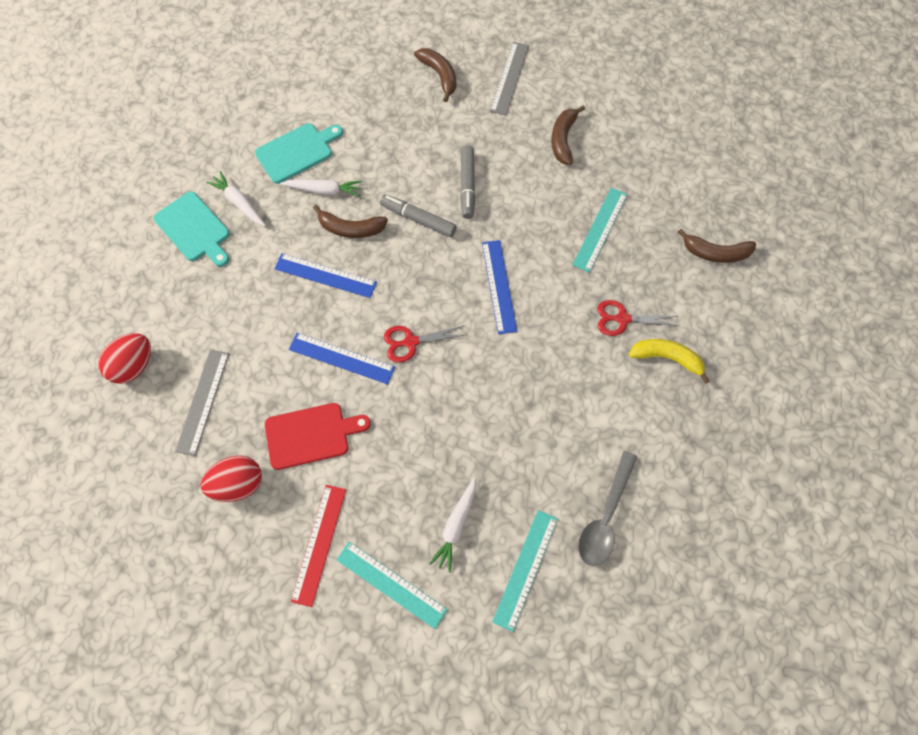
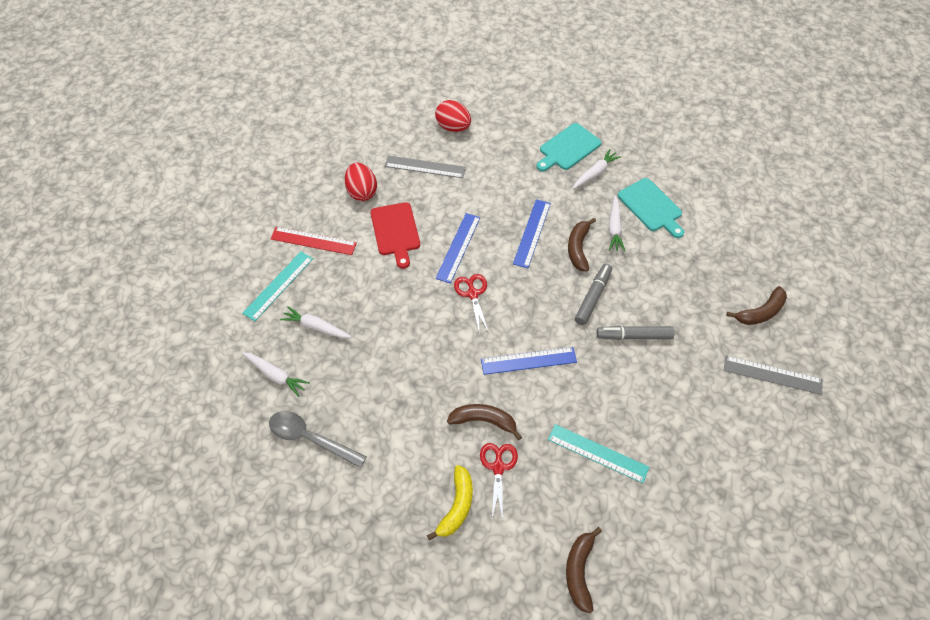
camera: 90 degrees right, 10 degrees down
turquoise ruler [492,510,558,632] -> white carrot [242,352,310,397]
brown banana [551,105,585,165] -> brown banana moved to [447,404,522,440]

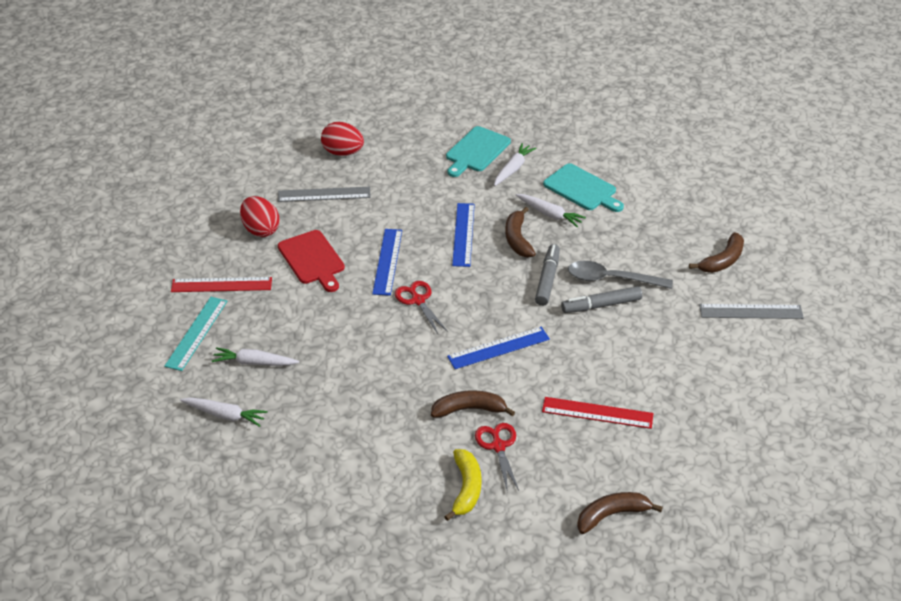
camera: 15 degrees left, 15 degrees down
grey spoon [269,411,367,468] -> grey spoon moved to [568,261,673,289]
turquoise ruler [548,424,649,483] -> red ruler [542,397,654,429]
brown banana [566,527,602,613] -> brown banana turned 75 degrees clockwise [577,492,663,534]
white carrot [609,195,625,252] -> white carrot turned 45 degrees counterclockwise [516,194,586,227]

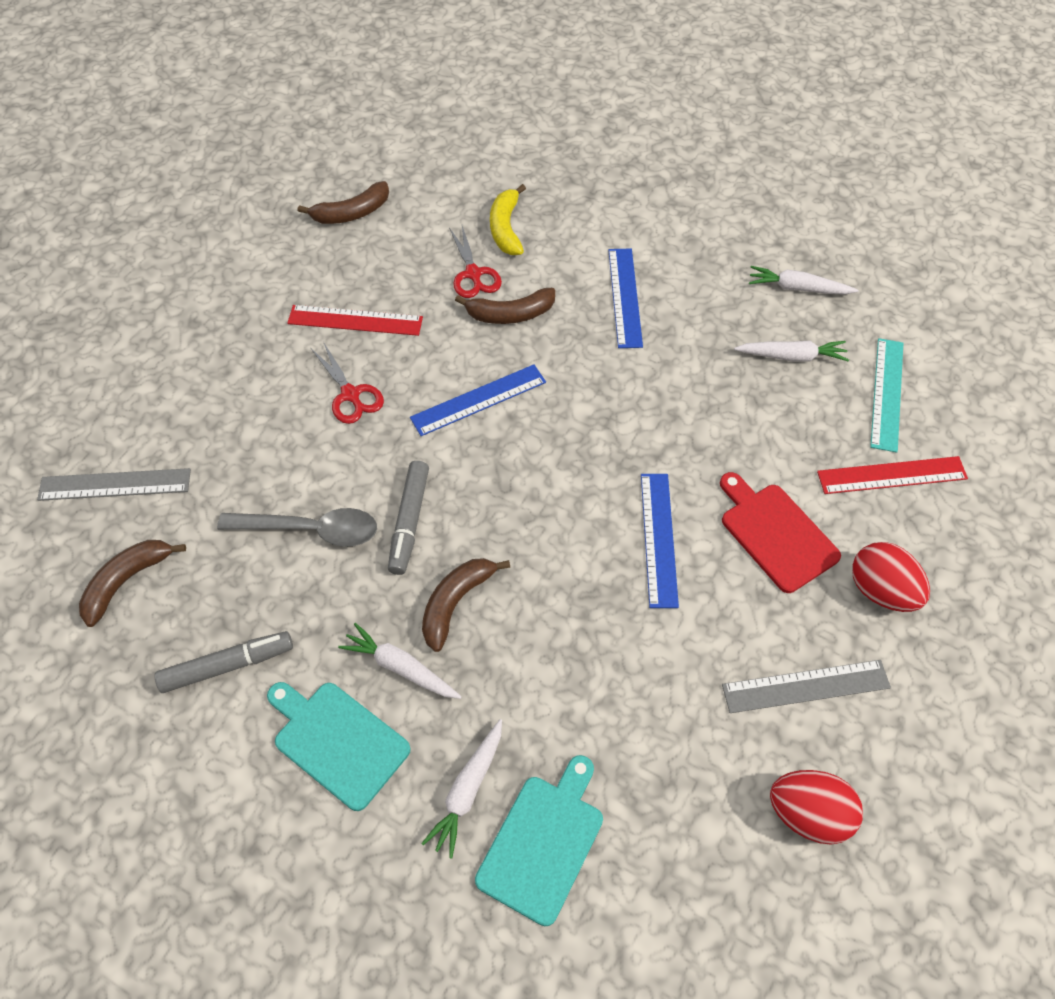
camera: 175 degrees right, 15 degrees up
red scissors [395,281,448,334] -> red scissors moved to [311,343,384,424]
blue ruler [452,203,475,267] -> blue ruler moved to [608,249,643,348]
brown banana [505,207,536,258] -> brown banana turned 135 degrees counterclockwise [422,558,510,652]
grey marker [561,286,642,313] -> grey marker moved to [154,631,293,693]

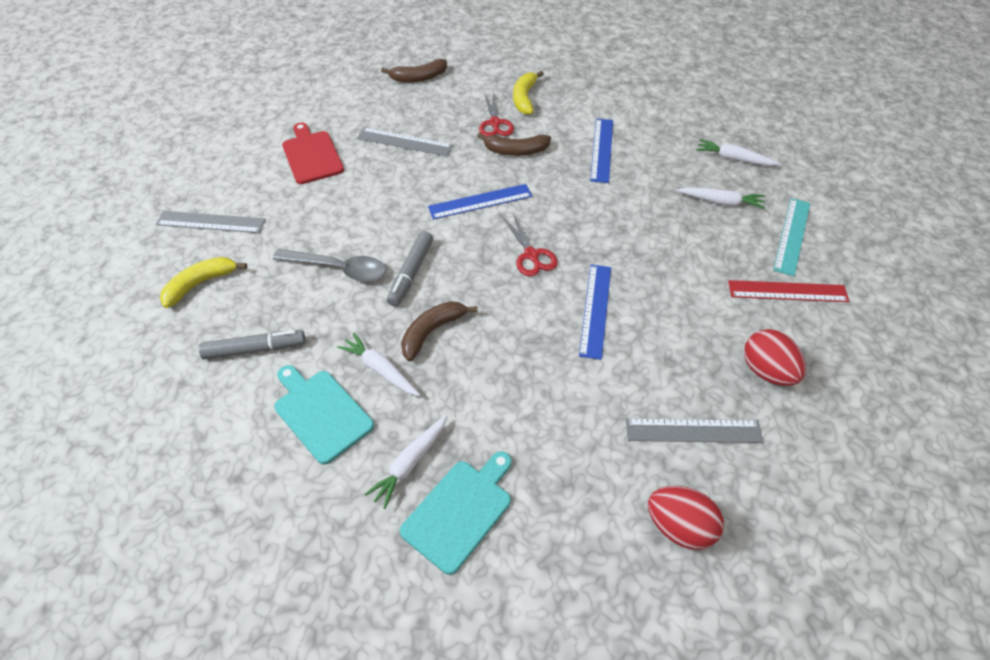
camera: 10 degrees right, 5 degrees down
brown banana [79,540,186,627] -> yellow banana [160,257,247,308]
red ruler [287,305,423,336] -> grey ruler [357,128,453,156]
red scissors [311,343,384,424] -> red scissors moved to [503,214,558,276]
red cutting board [720,472,841,593] -> red cutting board moved to [282,122,344,184]

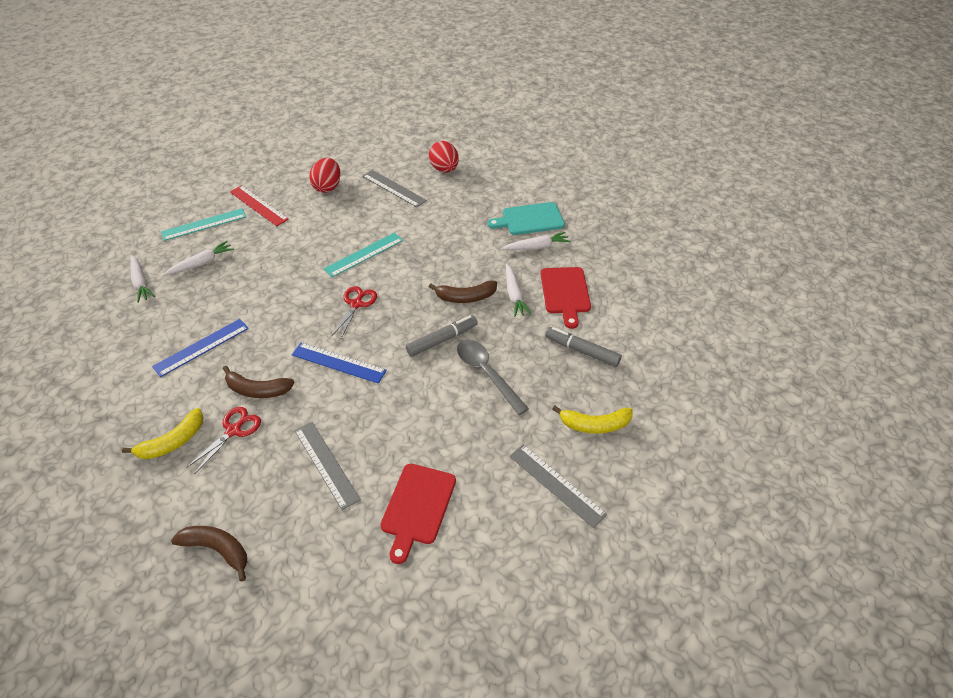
camera: 140 degrees left, 5 degrees down
turquoise cutting board [274,365,374,465] -> red cutting board [541,267,591,329]
brown banana [477,133,551,156] -> brown banana turned 150 degrees clockwise [223,366,295,398]
blue ruler [579,264,611,360] -> turquoise ruler [323,233,403,277]
white carrot [677,187,765,209] -> white carrot turned 90 degrees clockwise [163,241,234,276]

